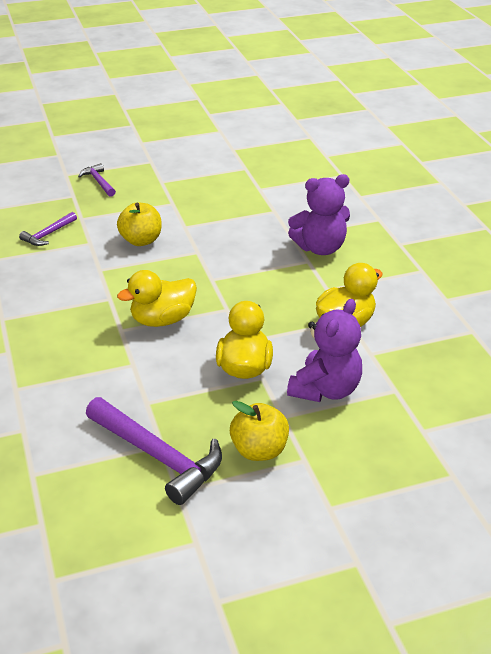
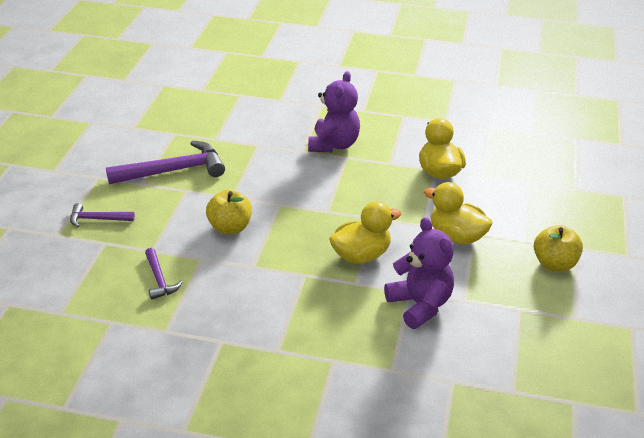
camera: 60 degrees left, 0 degrees up
purple hammer [86,397,222,505] -> purple hammer moved to [106,141,225,184]
yellow duck [117,270,197,327] -> yellow duck turned 120 degrees counterclockwise [329,201,401,264]
purple teddy bear [287,299,362,402] -> purple teddy bear moved to [384,217,454,329]

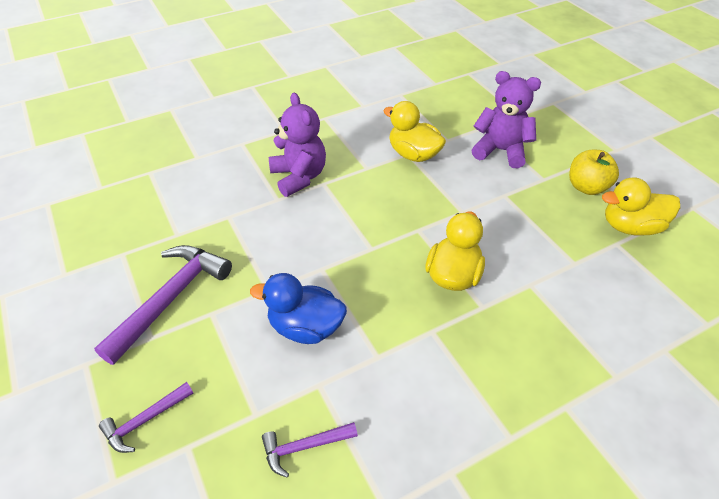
camera: 40 degrees left, 10 degrees up
purple hammer [145,248,183,300] -> purple hammer turned 135 degrees clockwise [262,422,358,478]
yellow apple [206,190,252,234] -> blue duck [250,273,347,344]
purple teddy bear [384,217,454,329] -> purple teddy bear moved to [472,71,541,168]
yellow duck [424,182,493,245] -> yellow duck moved to [602,177,680,236]

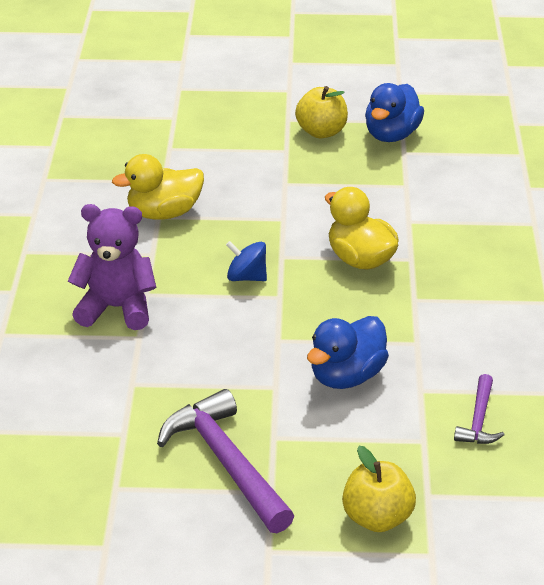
camera: 60 degrees left, 10 degrees down
purple hammer [99,382,193,453] -> yellow apple [342,446,416,532]
purple teddy bear [472,71,541,168] -> none
yellow duck [602,177,680,236] -> blue duck [365,83,424,142]
none -> blue spinning top [226,241,267,281]

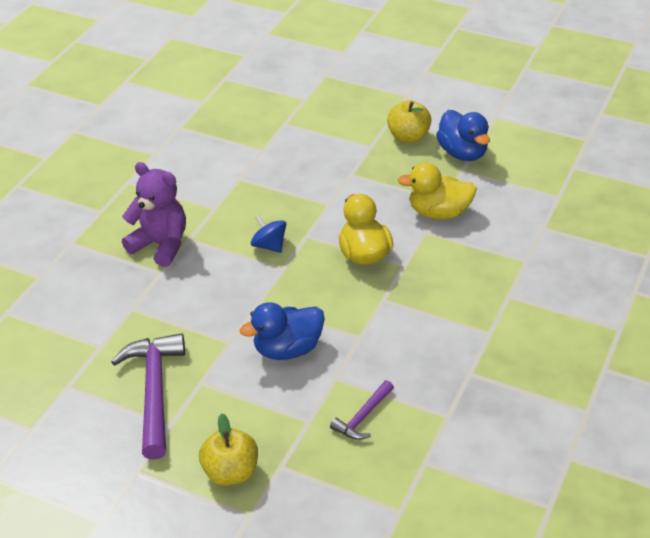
camera: 25 degrees right, 5 degrees up
yellow duck [112,154,204,220] -> yellow duck moved to [397,162,477,219]
blue duck [365,83,424,142] -> blue duck turned 75 degrees counterclockwise [436,110,490,161]

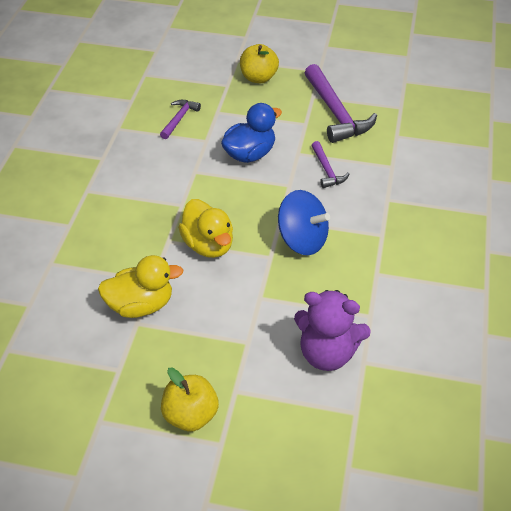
camera: 165 degrees right, 5 degrees up
purple teddy bear [122,162,186,267] -> purple teddy bear moved to [294,290,371,371]
blue spinning top [251,215,286,253] -> blue spinning top [278,190,330,255], size x1.59
blue duck [436,110,490,161] -> none
none -> purple hammer [311,141,350,188]

